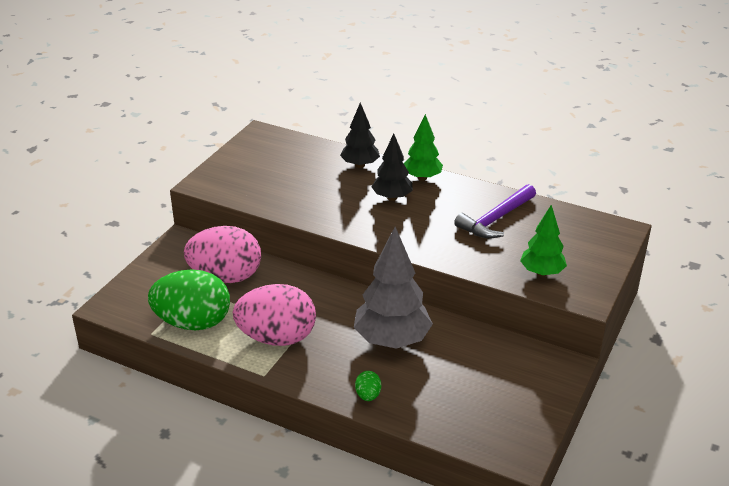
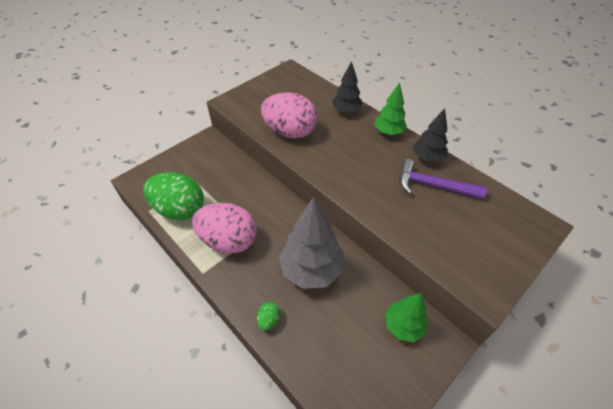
camera: 20 degrees right, 15 degrees up
pink egg [184,226,261,283] -> pink egg moved to [261,92,318,138]
black tree [371,133,413,201] -> black tree moved to [413,108,448,162]
purple hammer [454,184,536,238] -> purple hammer turned 45 degrees clockwise [400,159,487,199]
green tree [520,205,567,276] -> green tree moved to [385,293,428,342]

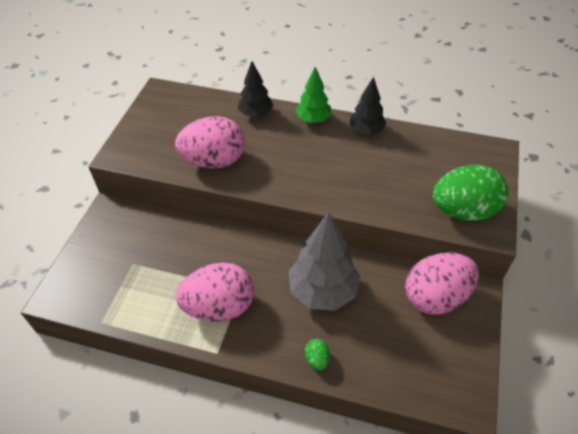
camera: 30 degrees left, 0 degrees up
green egg [143,172,204,221] -> green egg moved to [433,164,508,221]
green tree [385,293,428,342] -> pink egg [405,252,479,315]
purple hammer [400,159,487,199] -> none

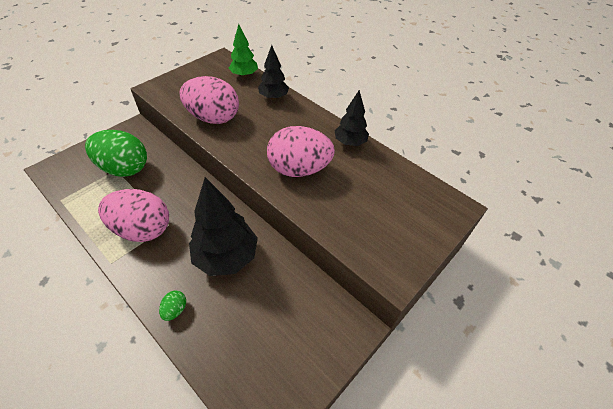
camera: 25 degrees right, 0 degrees up
grey tree [288,212,360,311] -> black tree [189,177,258,276]
green tree [296,67,331,123] -> green tree moved to [229,24,258,78]
pink egg [405,252,479,315] -> pink egg moved to [267,126,335,177]
green egg [433,164,508,221] -> green egg moved to [85,130,147,177]

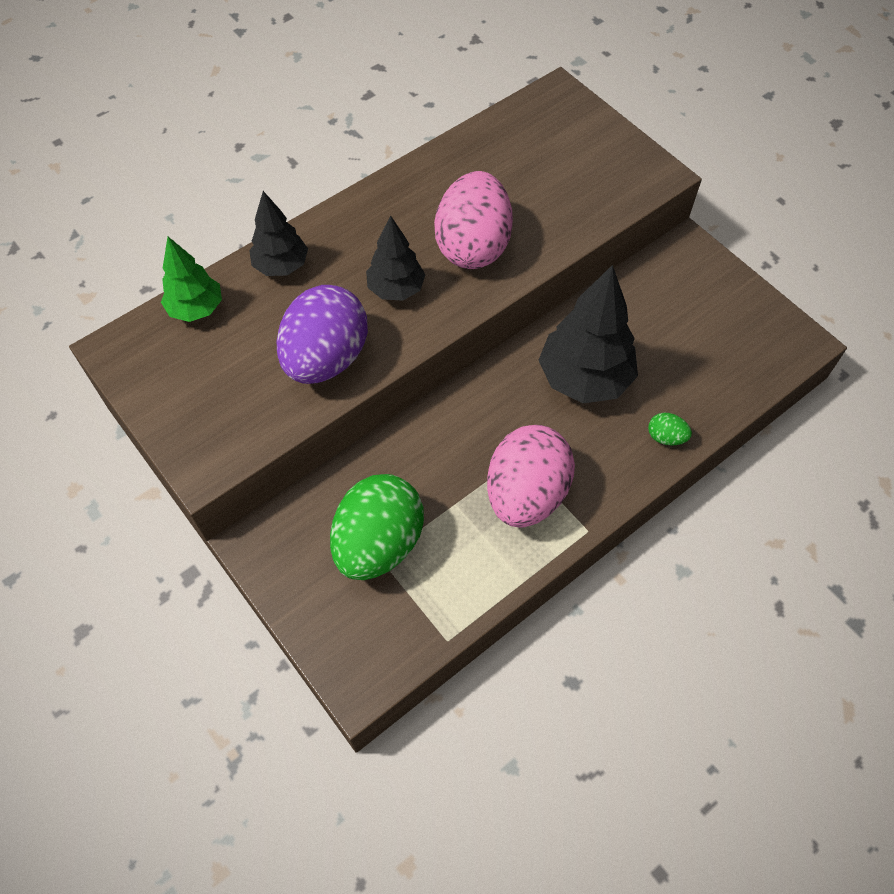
camera: 80 degrees left, 10 degrees up
pink egg [179,76,239,124] -> purple egg [277,285,368,384]
black tree [335,90,369,146] -> black tree moved to [366,215,426,301]

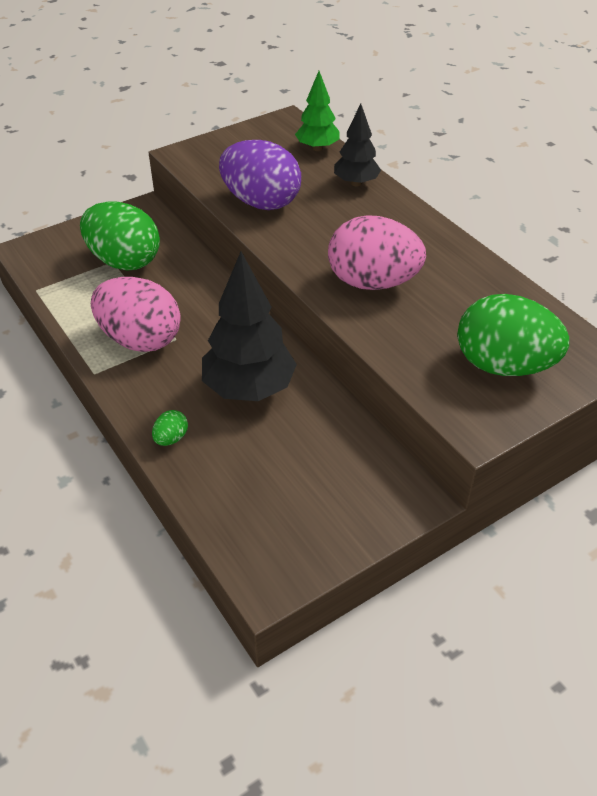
camera: 95 degrees right, 15 degrees down
black tree [366,215,426,301] -> none
none -> green egg [457,294,569,376]

